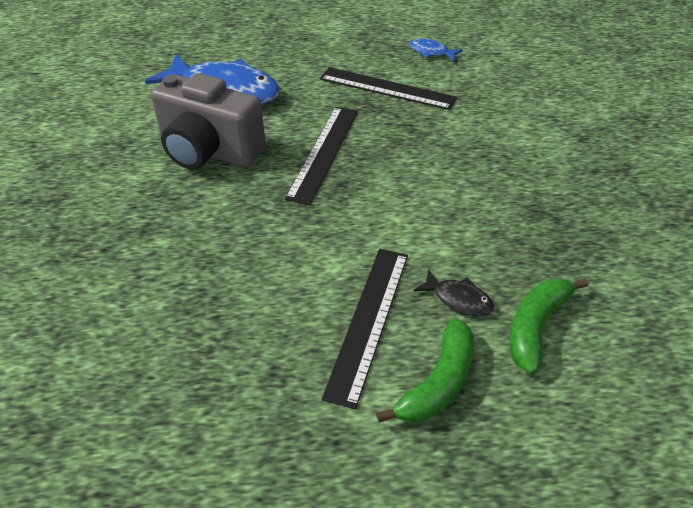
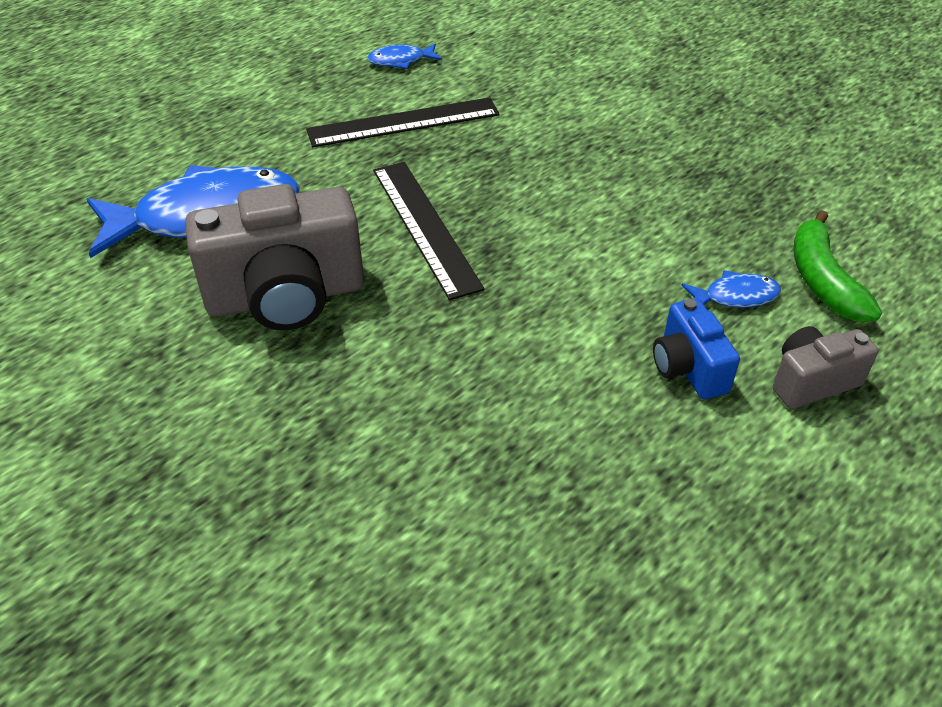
camera: 40 degrees left, 0 degrees up
black ruler [322,249,408,409] -> blue camera [653,298,740,399]
green banana [376,318,474,423] -> grey camera [773,326,879,409]
black fish [414,269,494,316] -> blue fish [681,270,781,308]

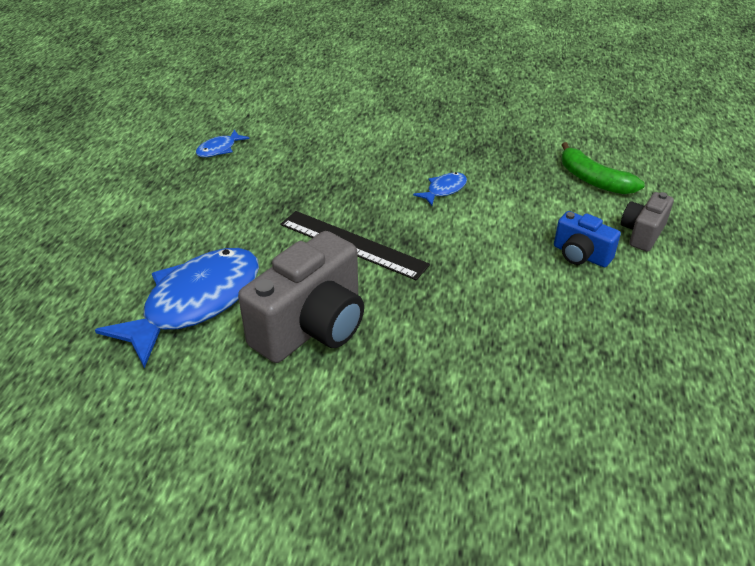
camera: 35 degrees left, 5 degrees down
black ruler [306,97,500,147] -> none
blue fish [681,270,781,308] -> blue fish moved to [413,172,467,206]

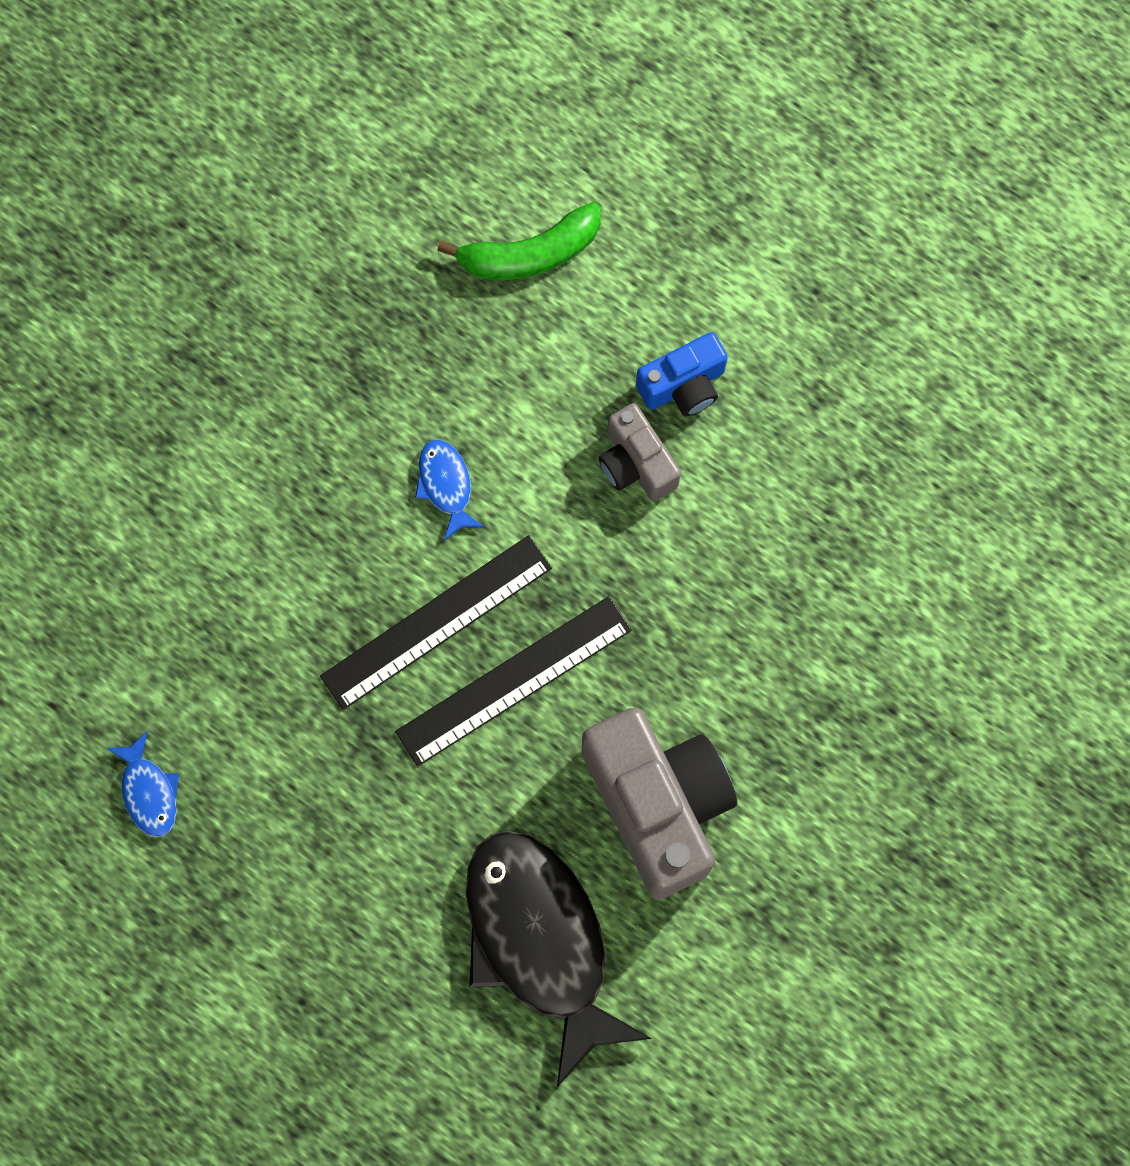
camera: 65 degrees left, 35 degrees up
blue fish [95,248,259,369] -> black fish [466,830,652,1087]
grey camera [621,192,674,252] -> grey camera moved to [598,403,681,501]
none -> black ruler [320,535,552,710]

